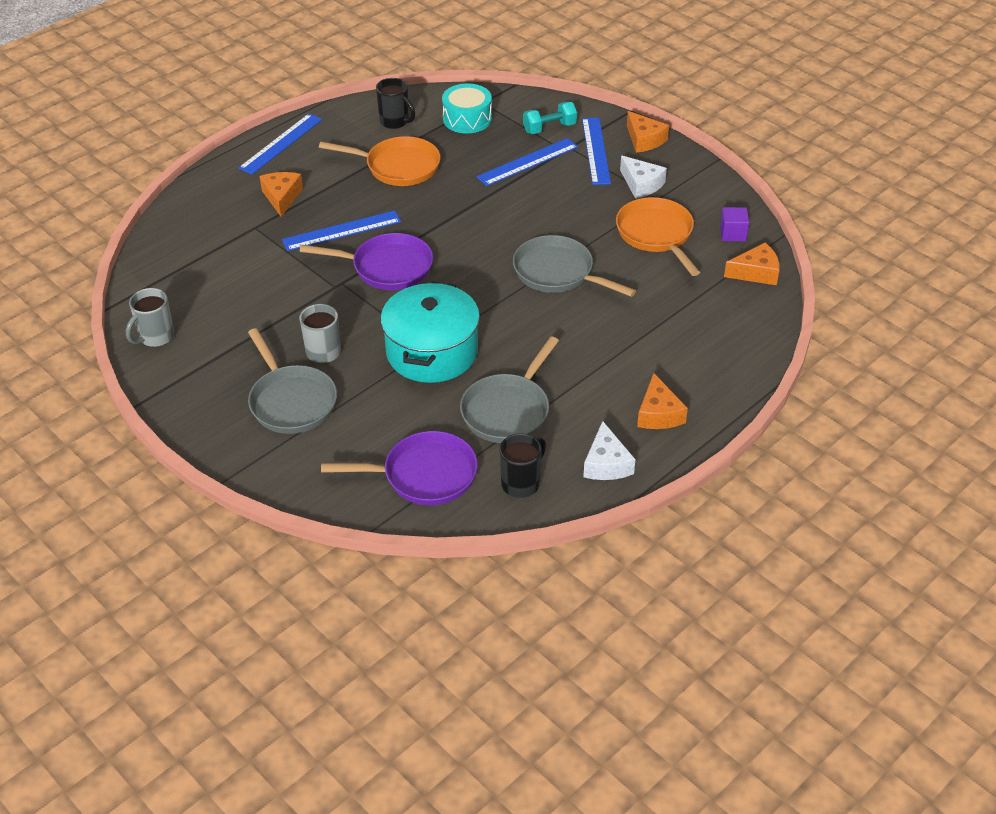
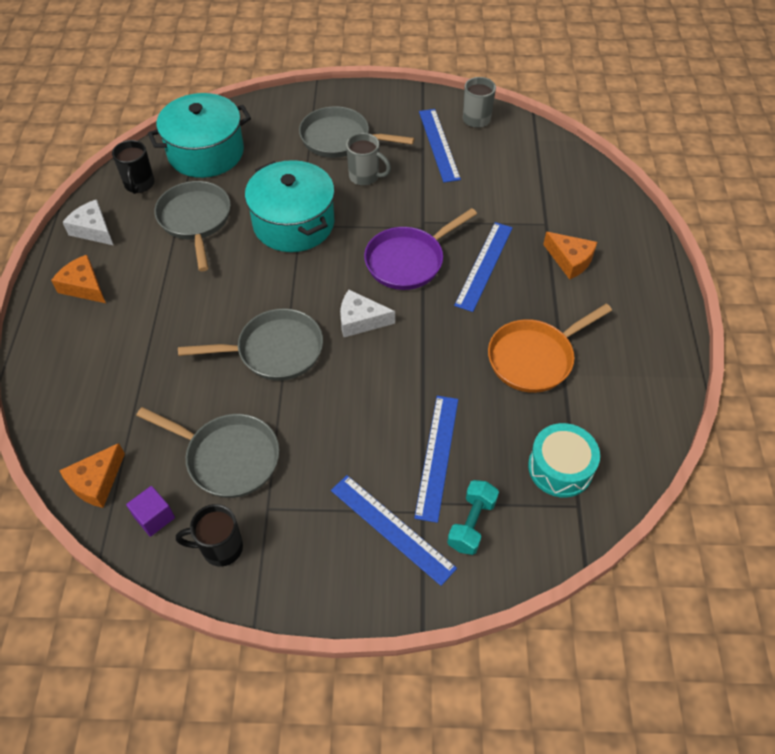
camera: 135 degrees right, 10 degrees up
blue ruler [238,114,322,174] -> blue ruler moved to [419,109,461,183]
purple pan [321,431,478,505] -> turquoise pot [148,93,251,178]
black mug [376,78,415,129] -> black mug moved to [176,504,243,567]
orange pan [616,197,700,276] -> grey pan [136,407,279,498]
white cheese [620,156,667,199] -> white cheese moved to [340,290,395,337]
orange cheese [627,111,669,153] -> none

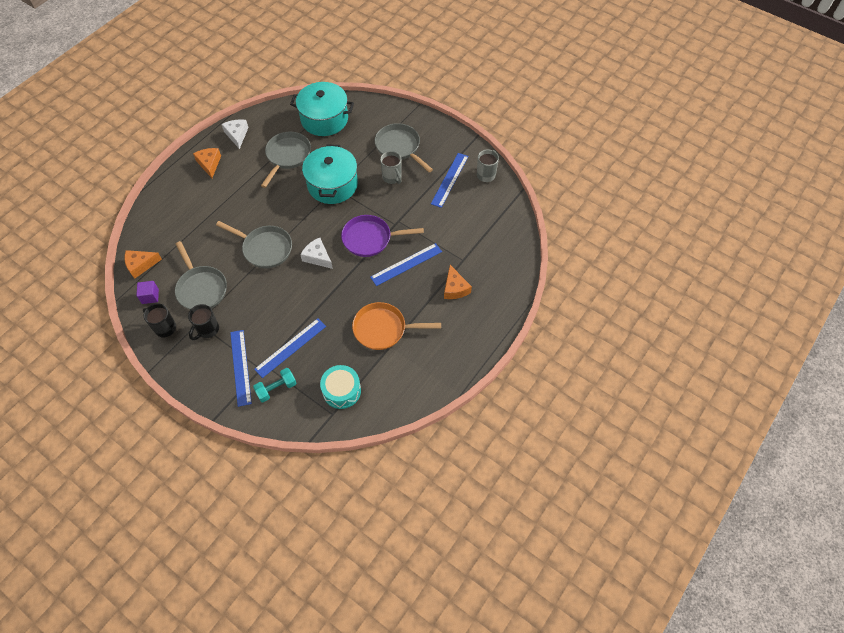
camera: 35 degrees right, 5 degrees up
black mug [112,140,154,194] -> black mug moved to [188,304,219,340]

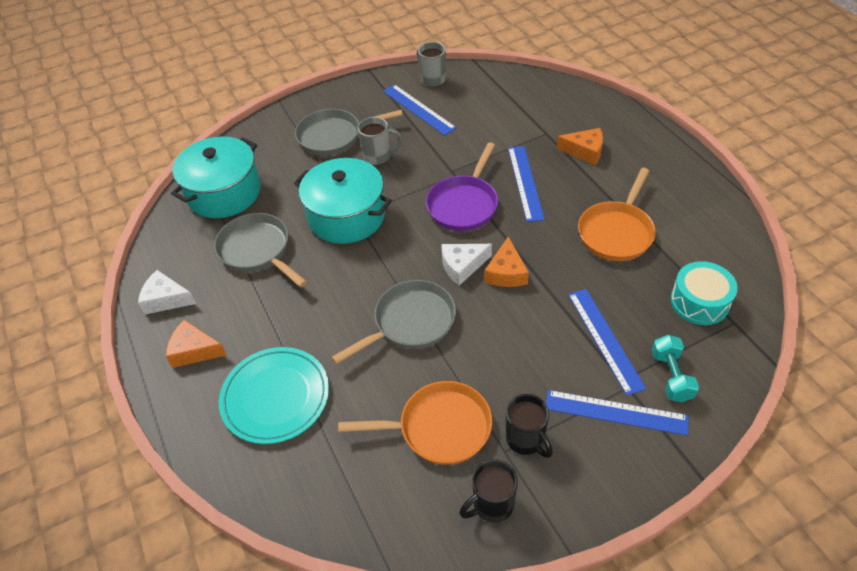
camera: 60 degrees left, 10 degrees down
orange cheese [125,250,162,279] -> orange cheese moved to [484,236,529,287]
purple cube [136,281,159,304] -> none
grey pan [175,241,227,310] -> orange pan [338,381,492,465]
none -> turquoise plate [219,347,329,444]

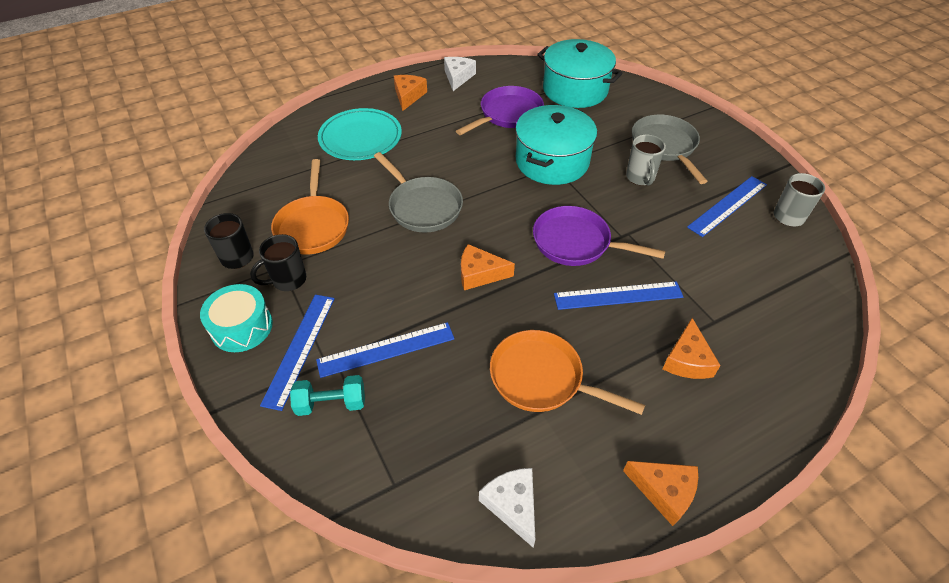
camera: 85 degrees right, 0 degrees up
grey pan [214,213,307,287] -> purple pan [456,86,544,135]
white cheese [441,244,492,286] -> white cheese moved to [479,468,535,547]
turquoise drum [670,261,738,325] -> turquoise drum moved to [200,284,273,352]
none -> orange cheese [623,461,698,526]

